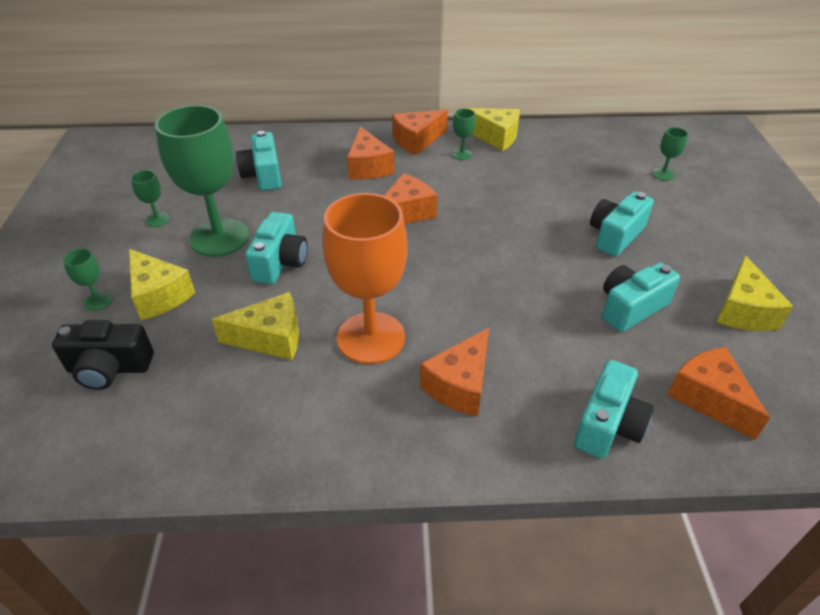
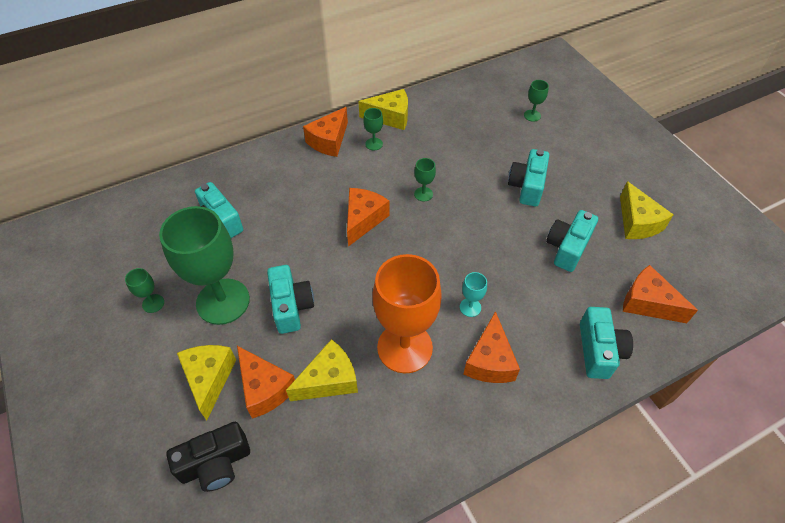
camera: 25 degrees left, 10 degrees up
green goblet [63,249,112,311] -> green goblet moved to [414,158,436,202]
yellow cheese [129,249,195,320] -> yellow cheese turned 120 degrees counterclockwise [177,345,236,420]
orange cheese [347,126,395,180] -> orange cheese moved to [237,346,295,419]
none -> turquoise goblet [460,272,487,317]

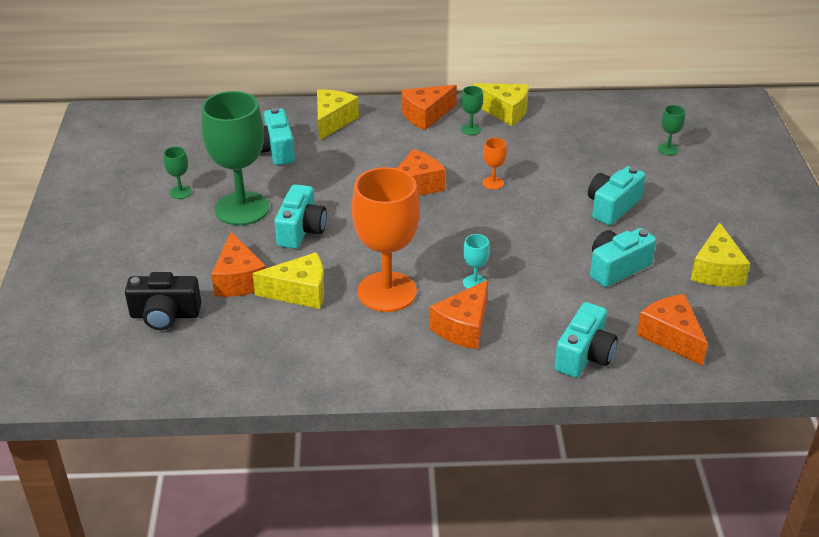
camera: 25 degrees right, 15 degrees down
yellow cheese [177,345,236,420] -> yellow cheese moved to [317,89,359,141]
green goblet [414,158,436,202] -> orange goblet [483,138,507,190]

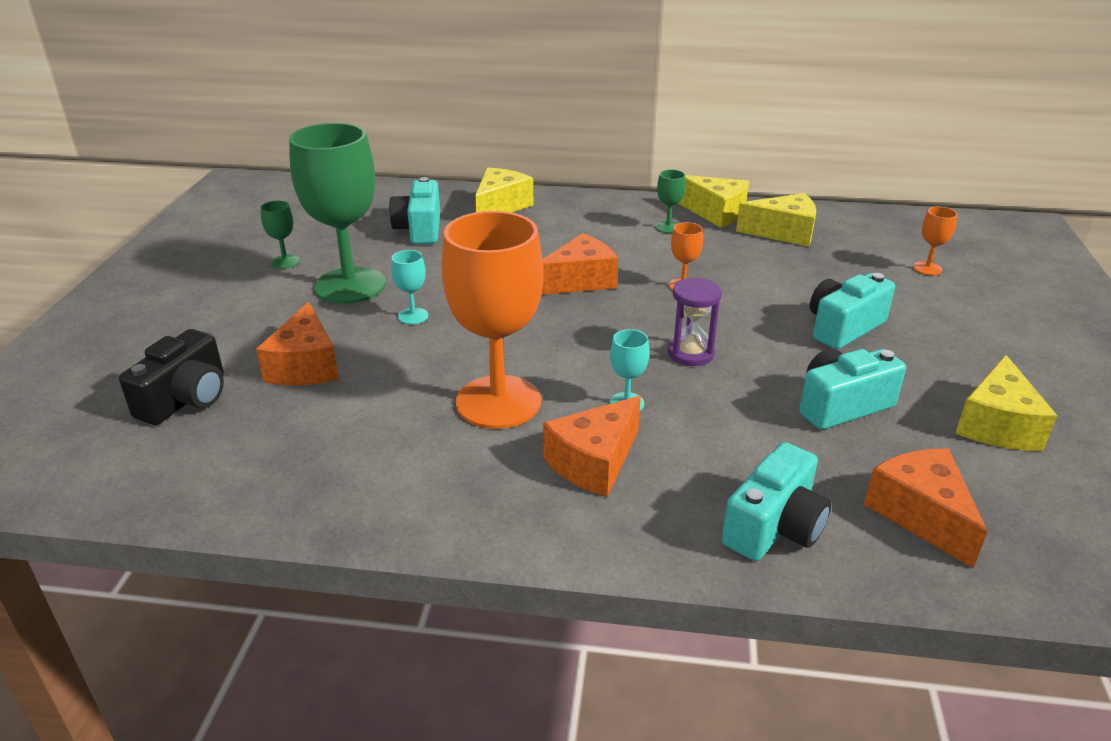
camera: 10 degrees right, 5 degrees down
black camera [125,272,201,330] -> black camera turned 75 degrees counterclockwise [119,329,224,425]
yellow cheese [252,252,324,309] -> yellow cheese moved to [736,193,816,247]
turquoise camera [274,184,327,249] -> turquoise goblet [391,250,429,324]
orange cheese [401,85,457,130] -> none
green goblet [658,105,685,155] -> orange goblet [913,207,957,275]
none -> purple hourglass [668,277,722,366]

